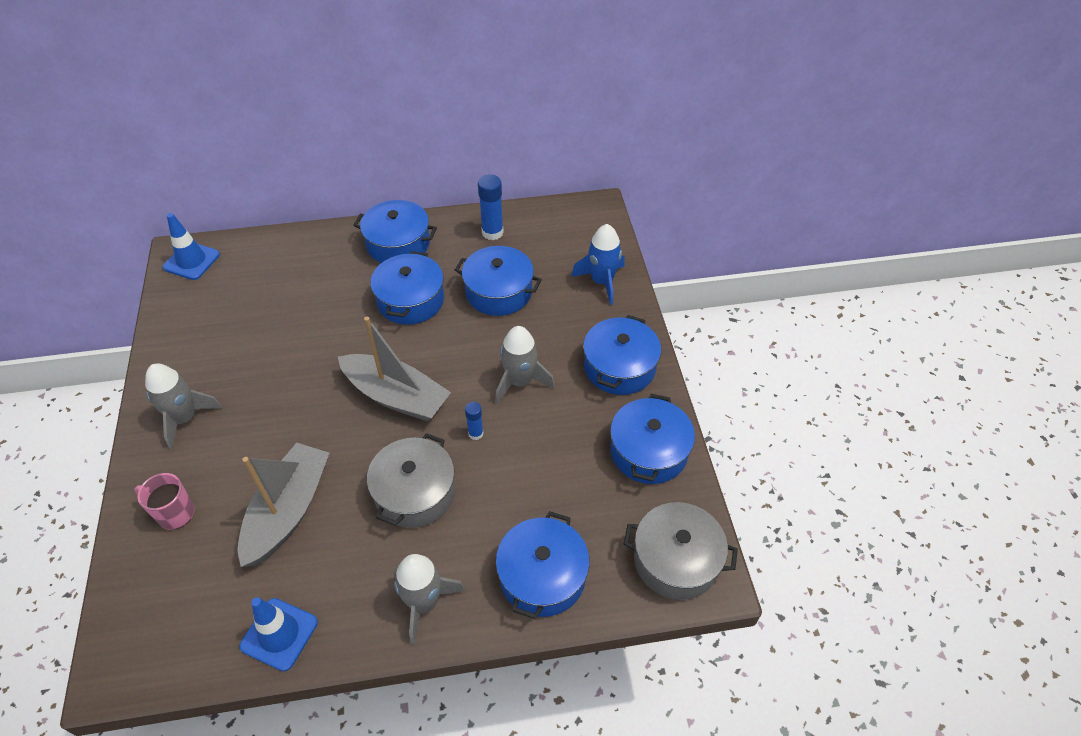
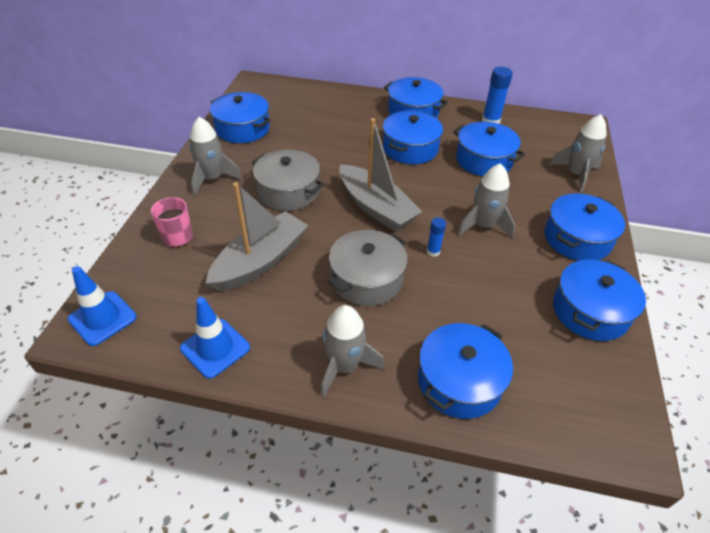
camera: 20 degrees right, 5 degrees down
blue traffic cone [163,213,220,280] -> blue traffic cone moved to [68,266,137,346]
blue rocket [571,224,625,305] -> grey rocket [550,114,607,193]
grey pot [624,502,738,600] -> grey pot moved to [252,150,324,211]
none -> blue pot [210,92,271,143]

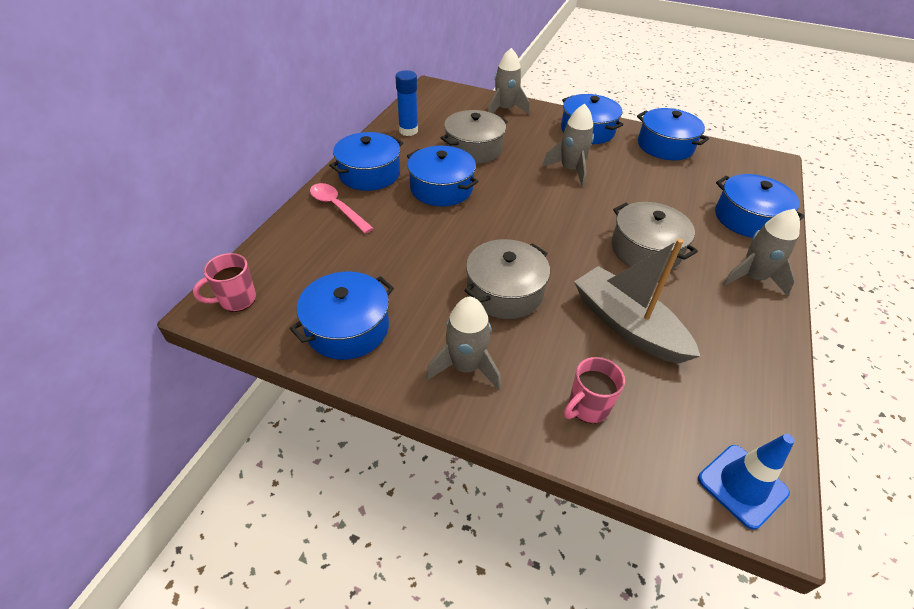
camera: 80 degrees left, 0 degrees up
blue traffic cone [180,297,250,379] -> none
grey boat [339,118,423,232] -> none
blue glue stick [427,218,446,257] -> none
blue pot [453,122,525,176] -> grey pot [441,110,508,164]
none -> pink mug [193,253,256,312]
none -> pink spoon [310,183,374,234]

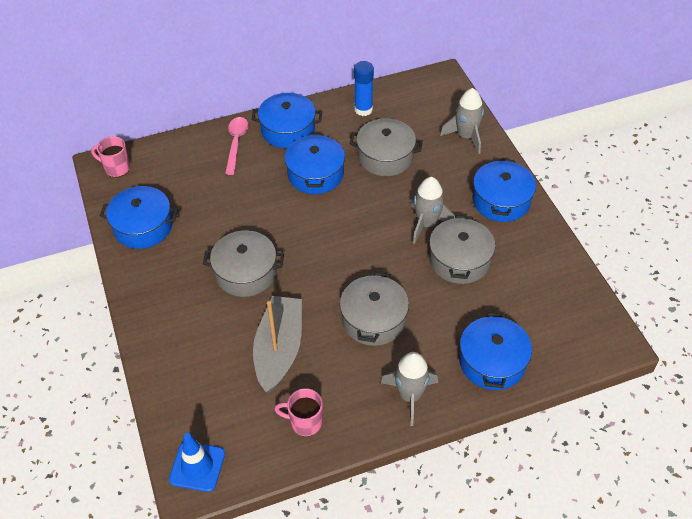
camera: 50 degrees right, 5 degrees up
grey rocket [426,297,501,390] -> none
pink mug [564,357,625,423] -> pink mug moved to [274,388,323,436]
blue pot [637,108,709,160] -> none
none -> grey pot [429,215,495,284]

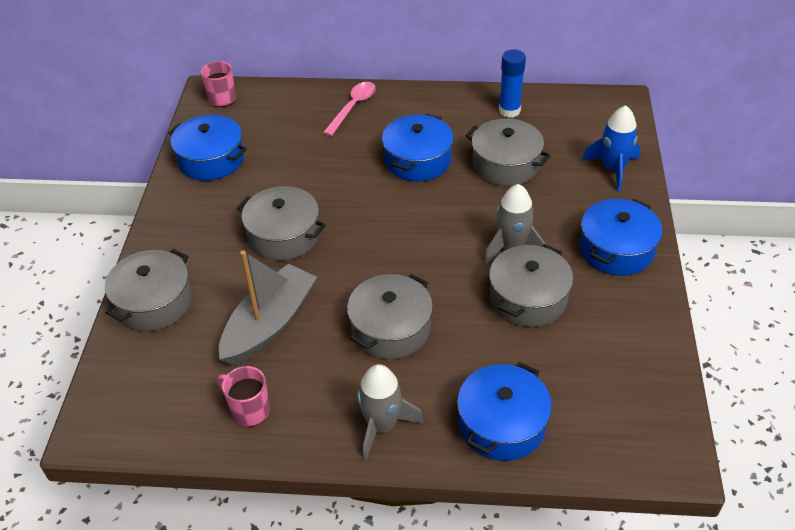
camera: 25 degrees right, 5 degrees down
blue traffic cone [169,433,225,492] -> none
blue pot [251,93,322,149] -> none
grey rocket [440,88,484,154] -> blue rocket [582,105,640,192]
none -> grey pot [105,249,192,331]

